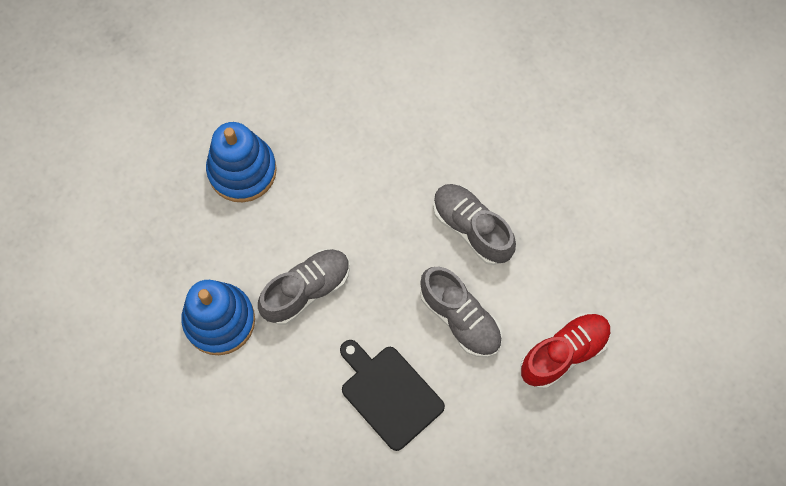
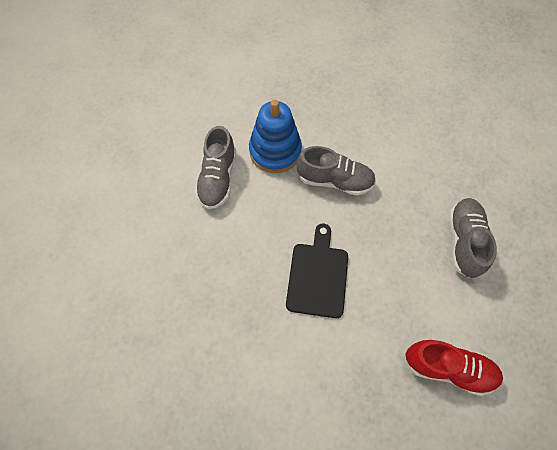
camera: 50 degrees right, 5 degrees down
blue stacking toy [206,122,277,202] -> none
grey shoe [420,267,502,357] -> grey shoe moved to [195,126,236,209]

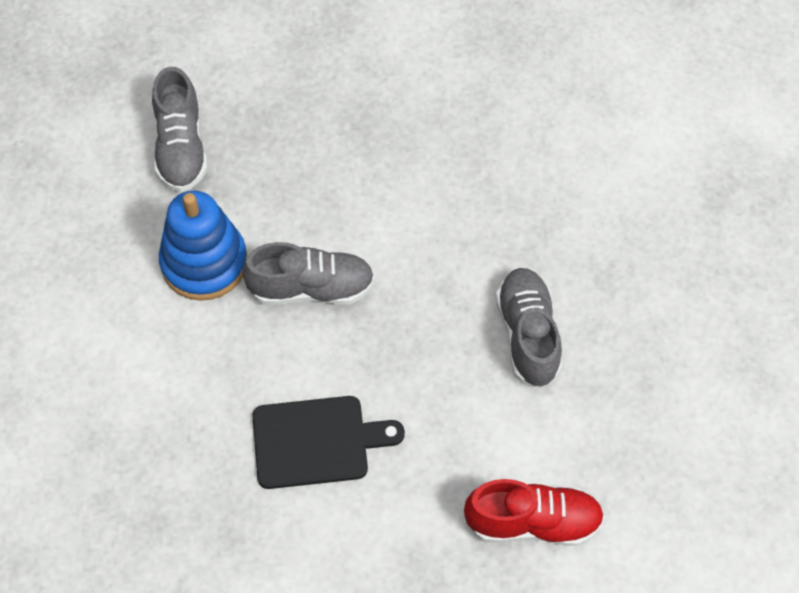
camera: 15 degrees left, 5 degrees down
grey shoe [195,126,236,209] -> grey shoe moved to [152,67,208,192]
black cutting board [286,224,348,318] -> black cutting board turned 90 degrees clockwise [252,396,405,489]

